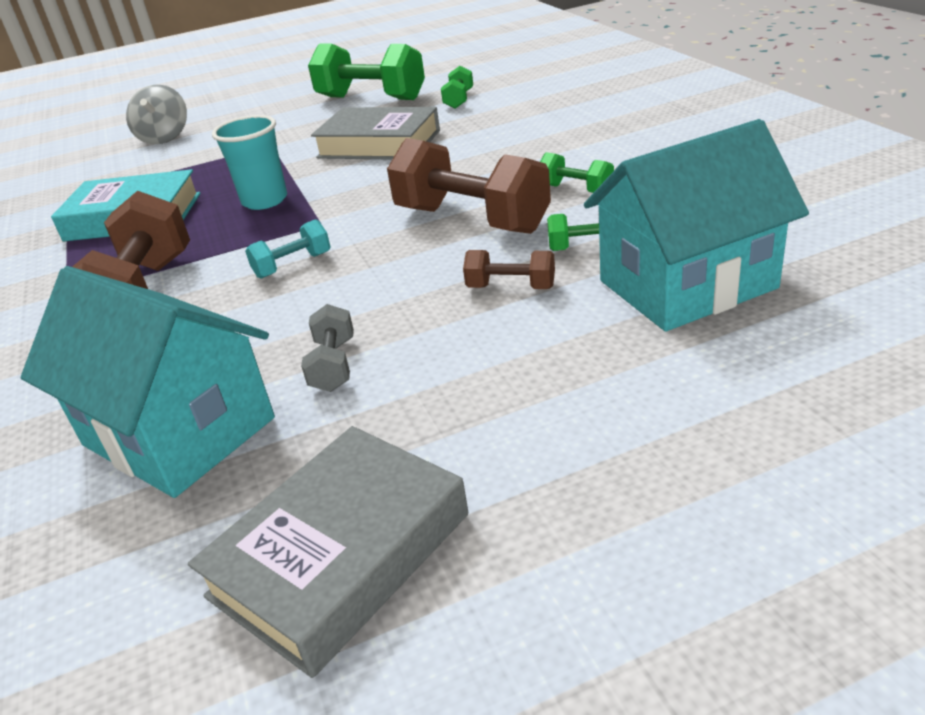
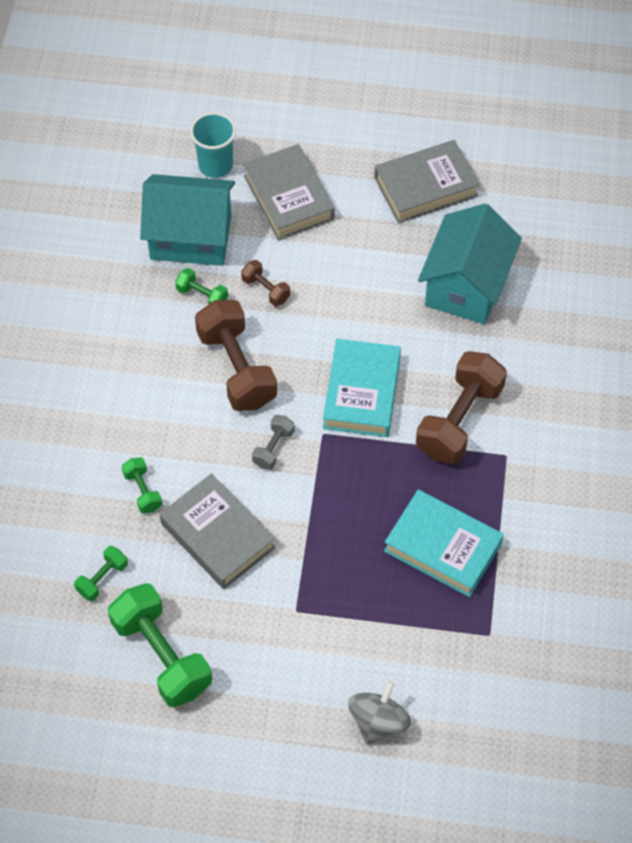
camera: 155 degrees left, 25 degrees up
turquoise house [21,266,275,498] -> turquoise house turned 45 degrees clockwise [418,204,522,324]
turquoise cup [212,115,287,210] -> turquoise cup moved to [190,112,236,178]
turquoise dumbbell [245,219,330,279] -> turquoise book [323,339,401,437]
grey dumbbell [301,304,354,392] -> grey dumbbell moved to [252,415,295,470]
green dumbbell [540,152,614,193] -> green dumbbell moved to [122,457,162,513]
none -> grey book [243,144,334,241]

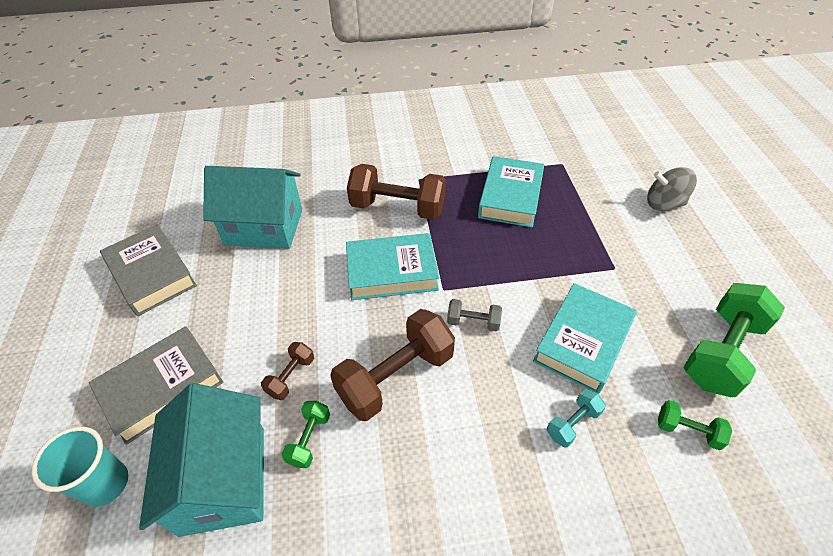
camera: 105 degrees left, 10 degrees down
green dumbbell [122,457,162,513] -> turquoise dumbbell [547,389,606,448]
grey book [160,473,276,589] -> turquoise book [533,283,637,394]

